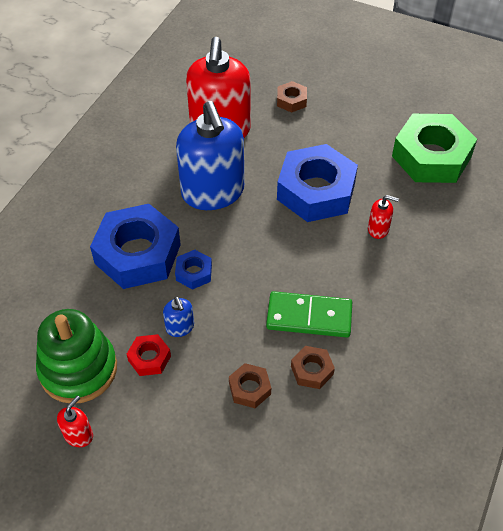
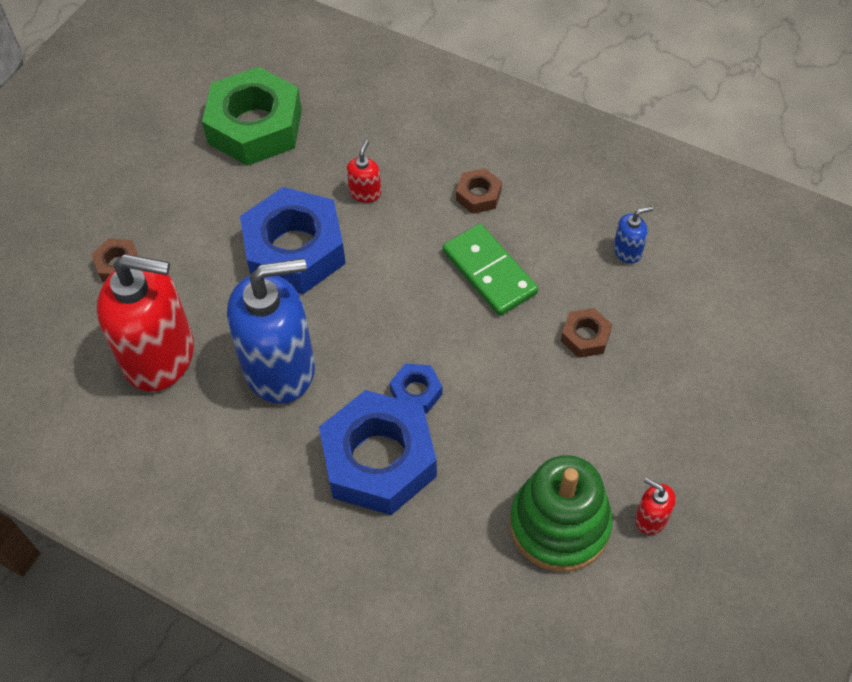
camera: 85 degrees left, 5 degrees up
red nut [127,334,171,376] -> none
blue soap dispenser [163,297,194,337] -> blue soap dispenser moved to [614,206,653,264]
green domino [266,291,352,338] -> green domino turned 45 degrees counterclockwise [443,224,538,316]
brown nut [291,346,335,389] -> brown nut moved to [456,168,502,214]

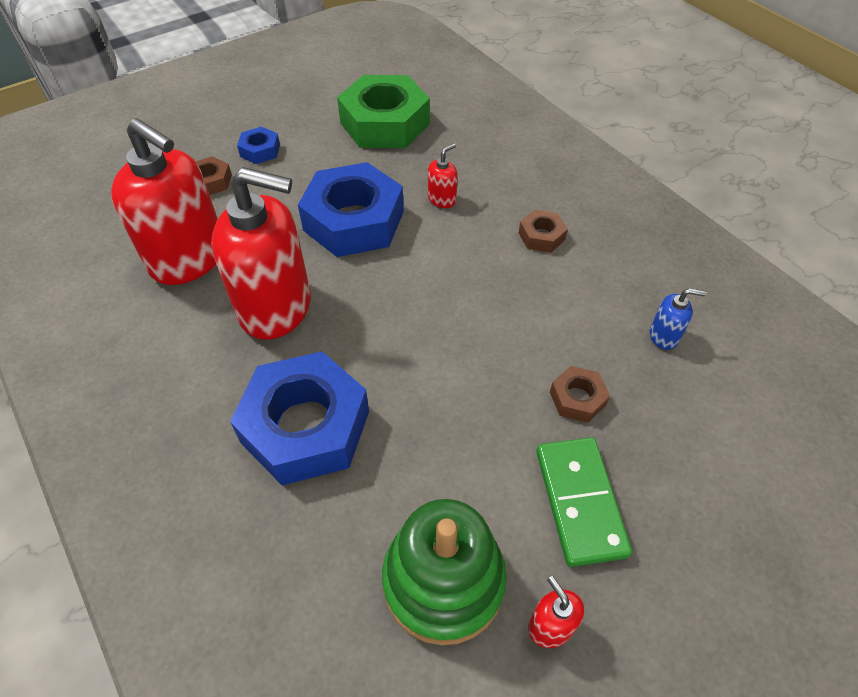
camera: 25 degrees right, 5 degrees down
blue soap dispenser [227,258,315,404] -> red soap dispenser [211,167,311,340]
blue nut [390,364,442,413] -> blue nut moved to [237,127,280,164]
green domino [443,224,538,316] -> green domino moved to [536,437,632,567]

